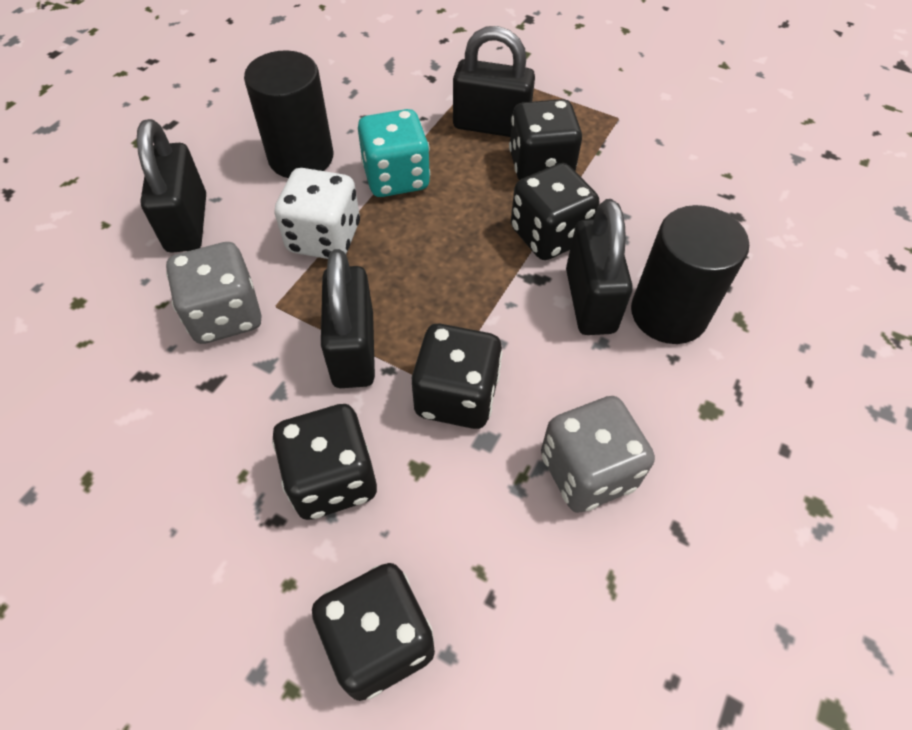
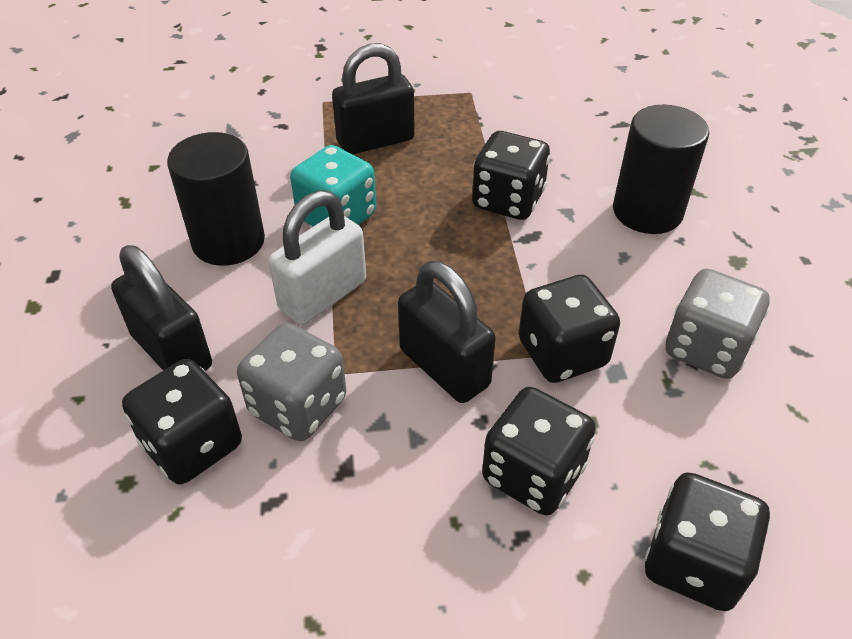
camera: 35 degrees left, 10 degrees down
white dice [274,168,360,259] -> white padlock [269,190,366,325]
black dice [509,99,582,180] -> black dice moved to [122,359,242,484]
black padlock [566,199,633,335] -> none

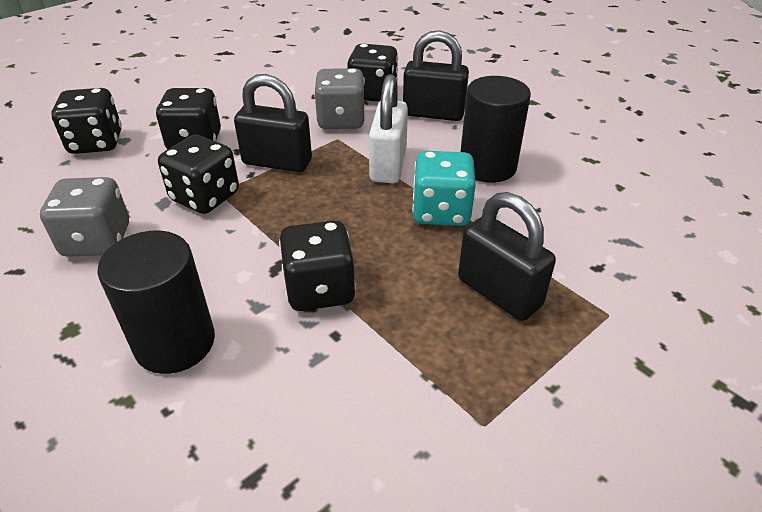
camera: 145 degrees right, 5 degrees down
black padlock [332,43,415,154] -> black padlock turned 75 degrees counterclockwise [458,192,556,321]

